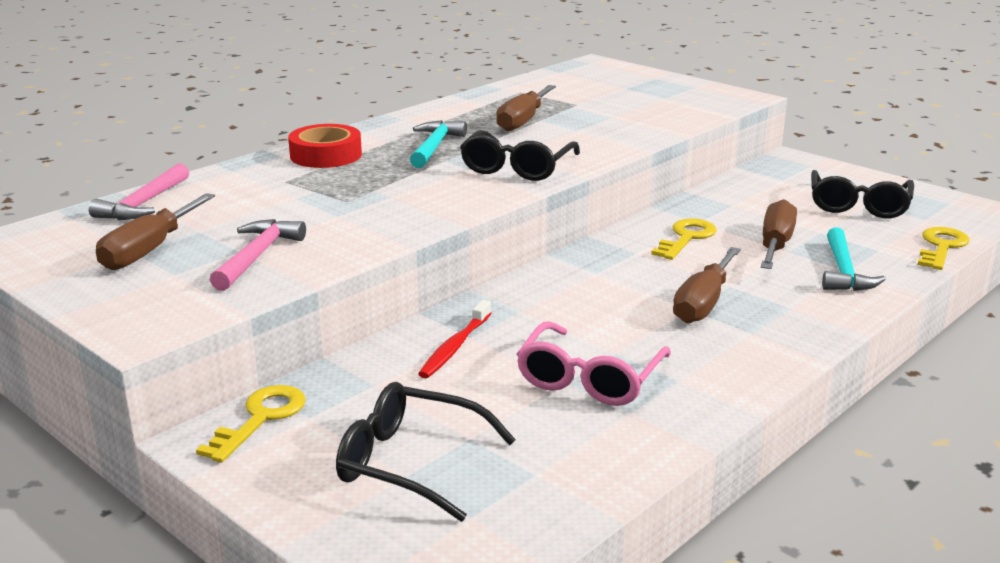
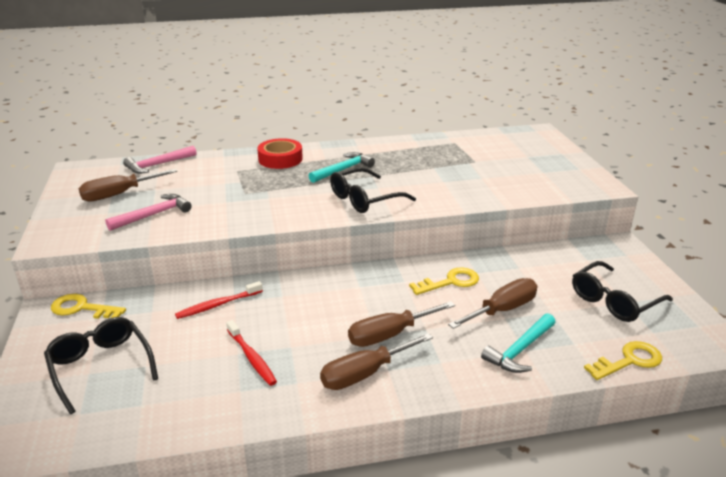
camera: 35 degrees right, 5 degrees up
yellow key [196,385,306,463] -> yellow key turned 135 degrees counterclockwise [51,294,126,319]
brown screwdriver [496,85,556,131] -> brown screwdriver moved to [320,333,433,390]
pink glasses [517,321,671,406] -> red toothbrush [226,320,277,386]

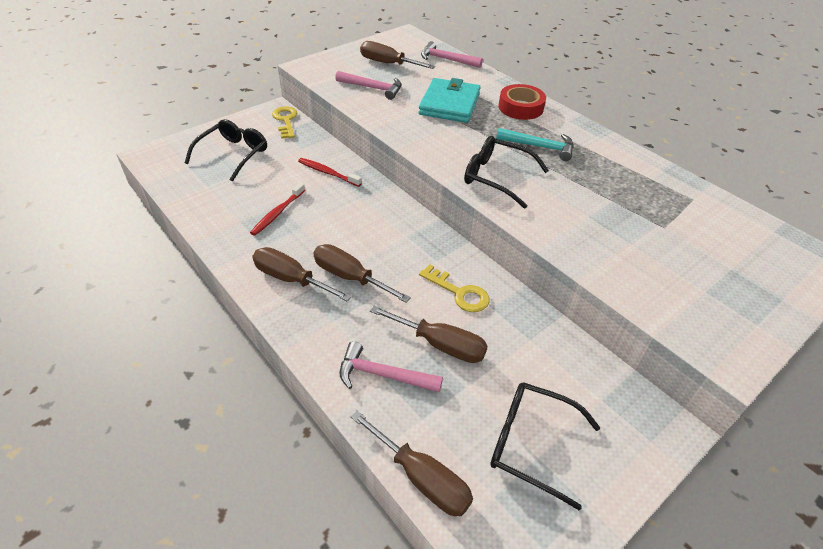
camera: 60 degrees right, 15 degrees up
turquoise hammer [481,313,555,373] -> pink hammer [340,341,443,392]
yellow key [584,341,662,380] -> brown screwdriver [350,411,473,516]
none -> turquoise wallet [419,78,481,123]

